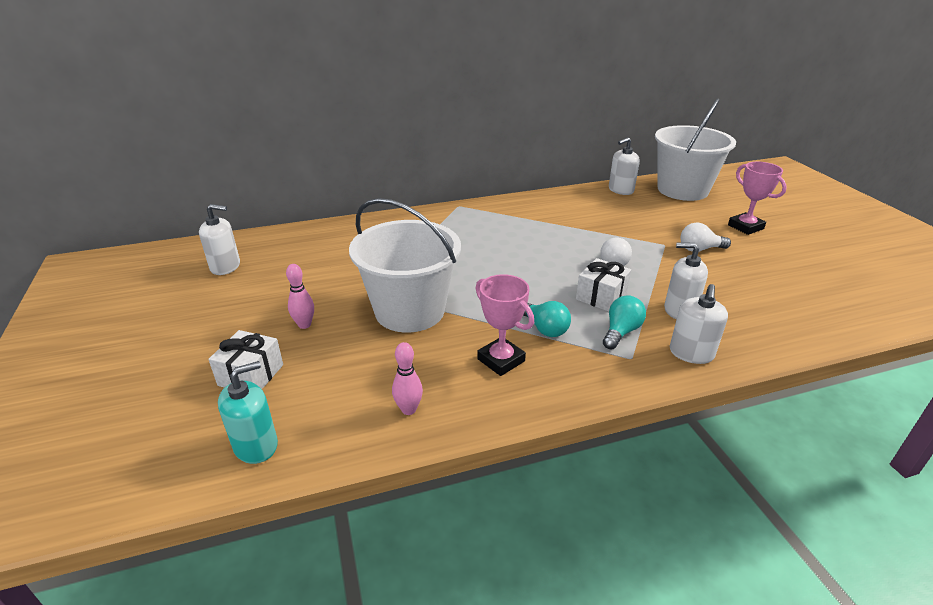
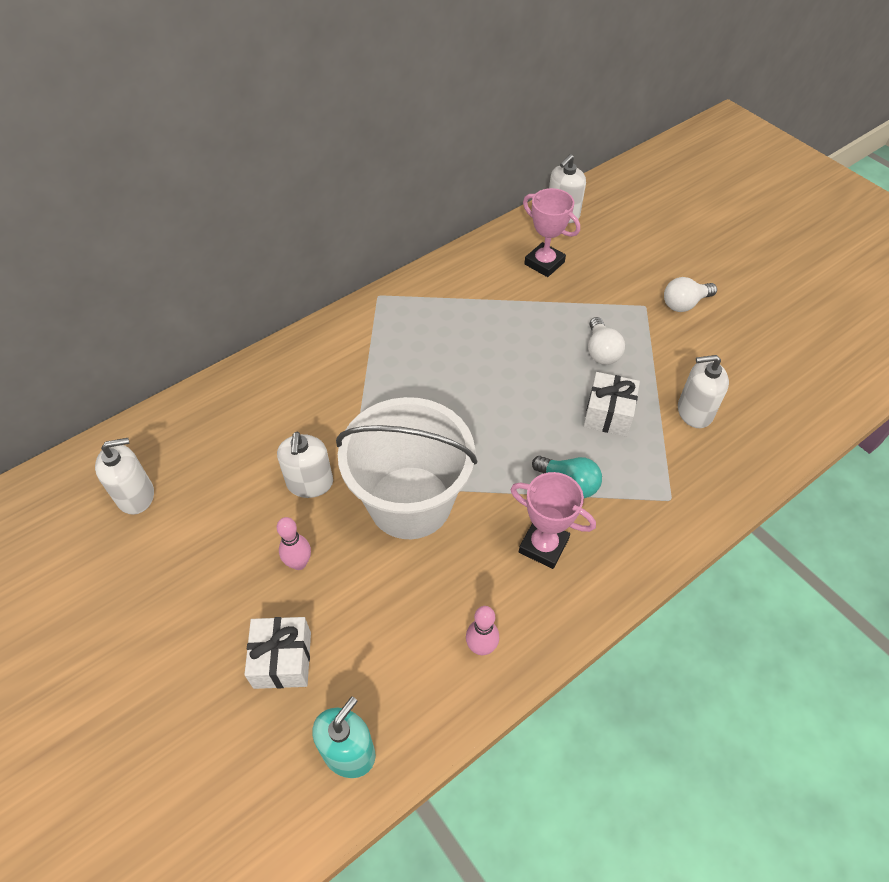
camera: 20 degrees left, 20 degrees up
turquoise light bulb [603,295,646,349] -> none
white bucket [655,99,736,201] -> none
white soap dispenser [670,284,728,364] -> white soap dispenser moved to [277,432,333,498]
pink trophy [728,162,787,235] -> pink trophy moved to [523,188,580,277]

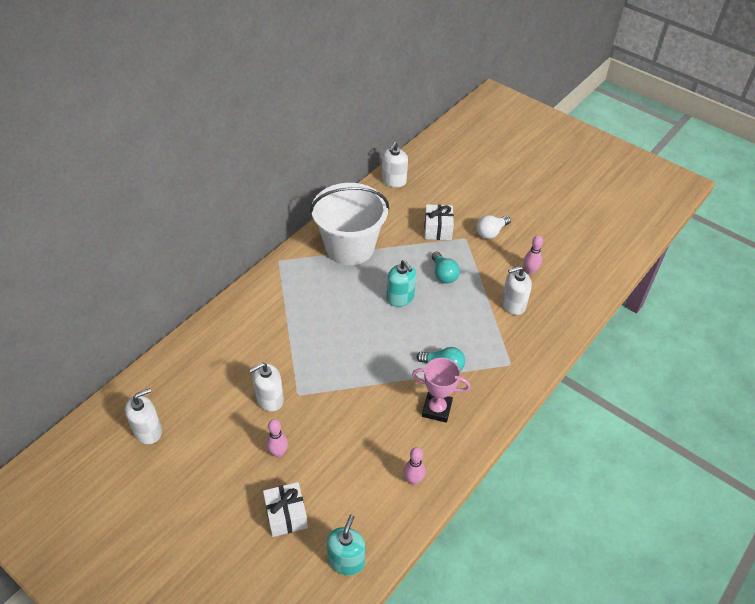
camera: 15 degrees left, 5 degrees down
white soap dispenser [277,432,333,498] -> white soap dispenser turned 75 degrees clockwise [249,363,284,412]
white bucket [336,397,477,539] -> white bucket moved to [310,183,389,265]
pink trophy [523,188,580,277] -> none
white gift [583,372,640,437] -> white gift moved to [424,204,454,240]
white light bulb [588,317,625,365] -> turquoise light bulb [432,252,460,283]
none -> turquoise soap dispenser [387,260,416,307]
none -> pink bowling pin [524,235,543,275]

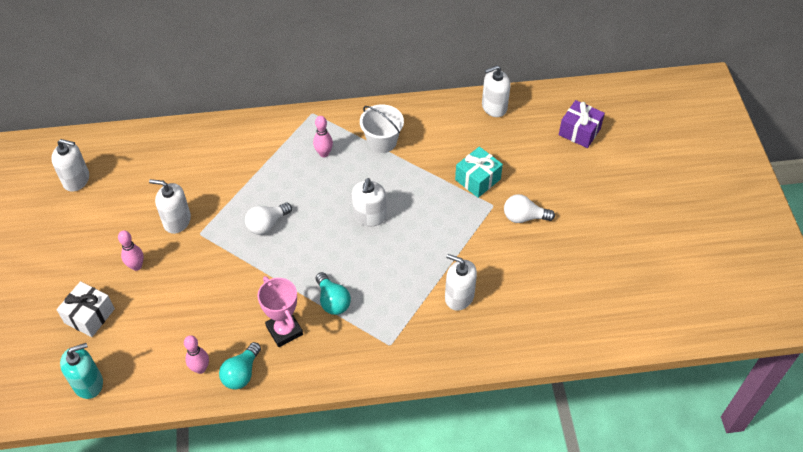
camera: 45 degrees right, 5 degrees up
white bucket [310,183,389,265] -> white bucket [360,105,404,153], size x0.53
turquoise soap dispenser [387,260,416,307] -> white soap dispenser [352,178,386,226]
white gift [424,204,454,240] -> turquoise gift [455,147,503,198]
turquoise light bulb [432,252,460,283] -> turquoise light bulb moved to [219,342,261,390]
pink bowling pin [524,235,543,275] -> pink bowling pin moved to [313,116,333,157]
none -> white light bulb [245,203,292,235]
none -> purple gift [559,100,605,148]

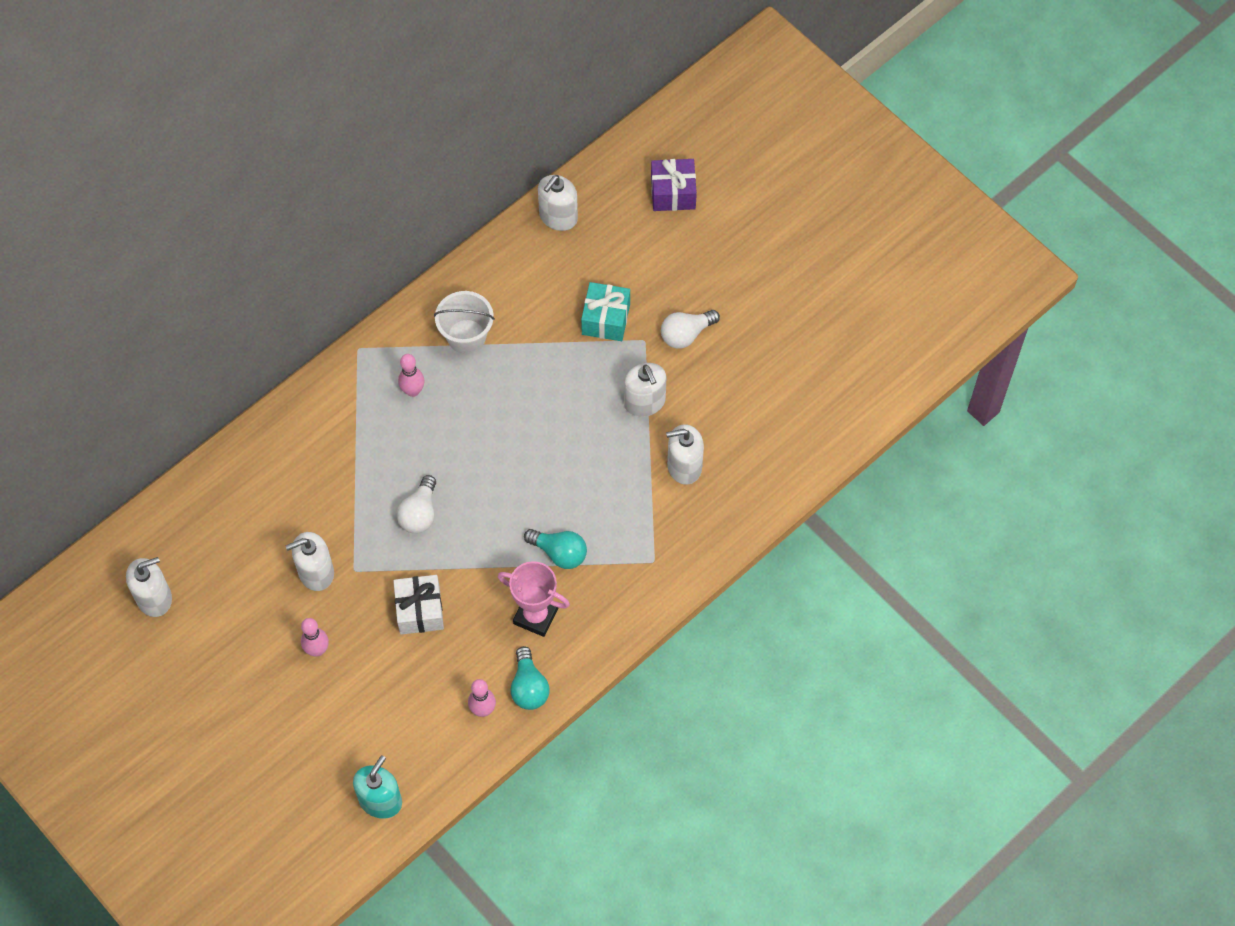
camera: 35 degrees left, 10 degrees up
white gift [57,281,115,337] -> white gift moved to [393,575,444,635]
white soap dispenser [352,178,386,226] -> white soap dispenser moved to [624,363,666,417]

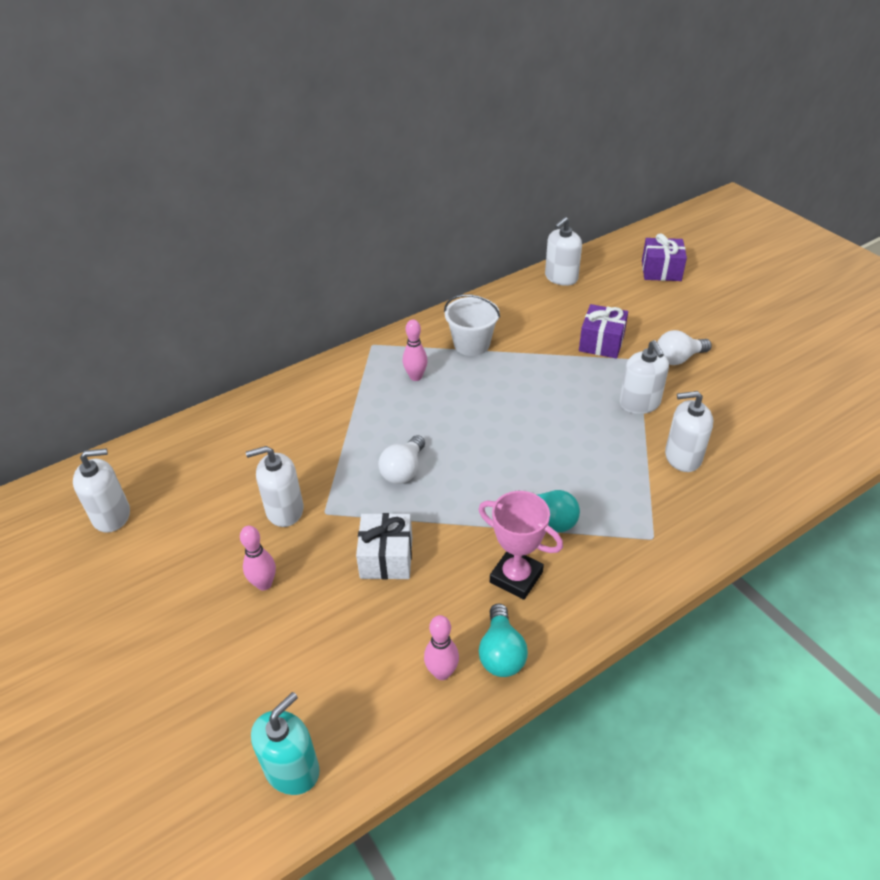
camera: 10 degrees right, 20 degrees down
turquoise gift [581,282,630,341] -> purple gift [579,304,628,359]

